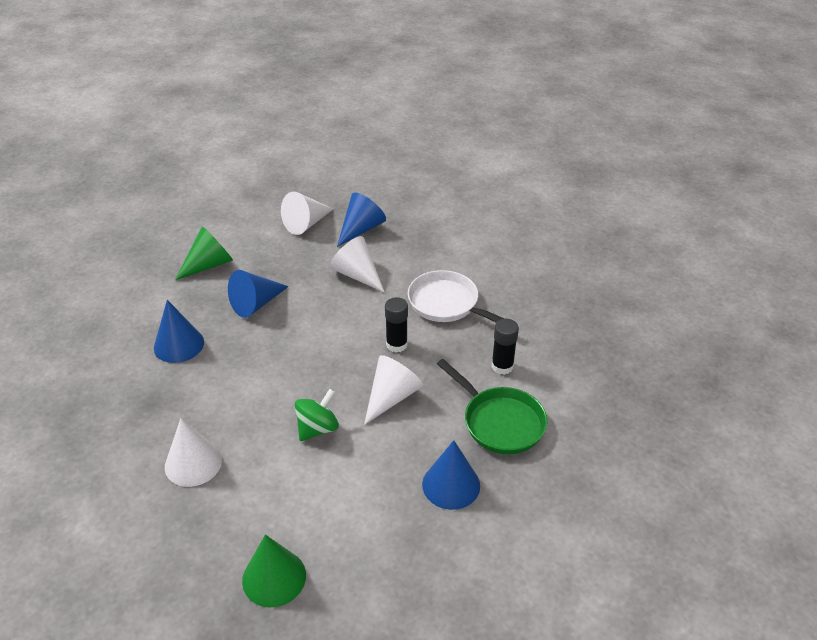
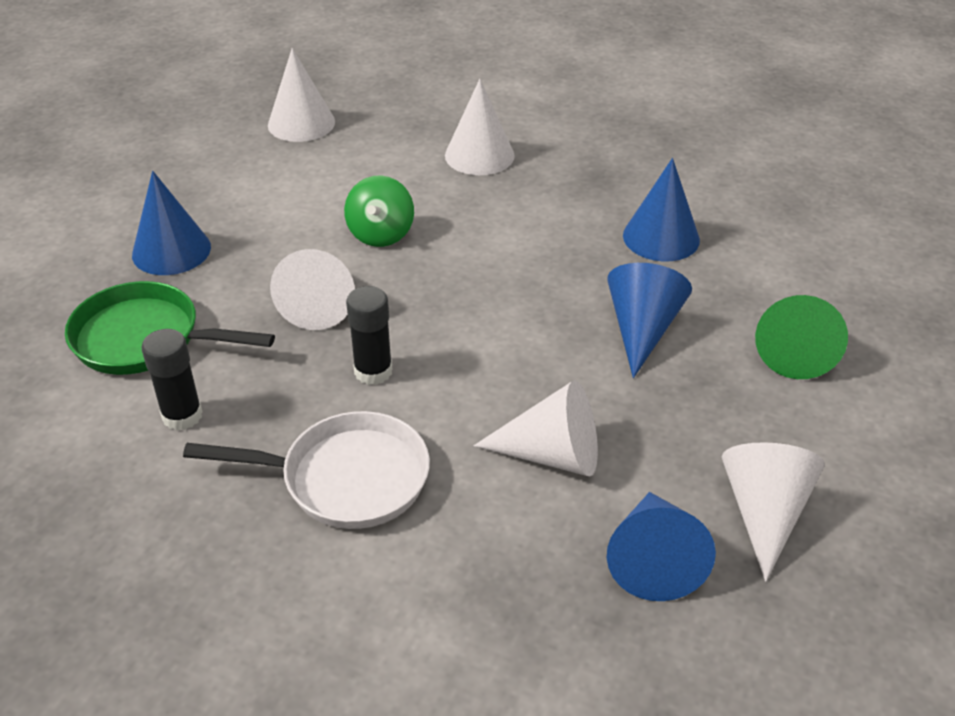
camera: 145 degrees right, 0 degrees up
green cone [242,534,306,608] -> white cone [268,48,335,142]

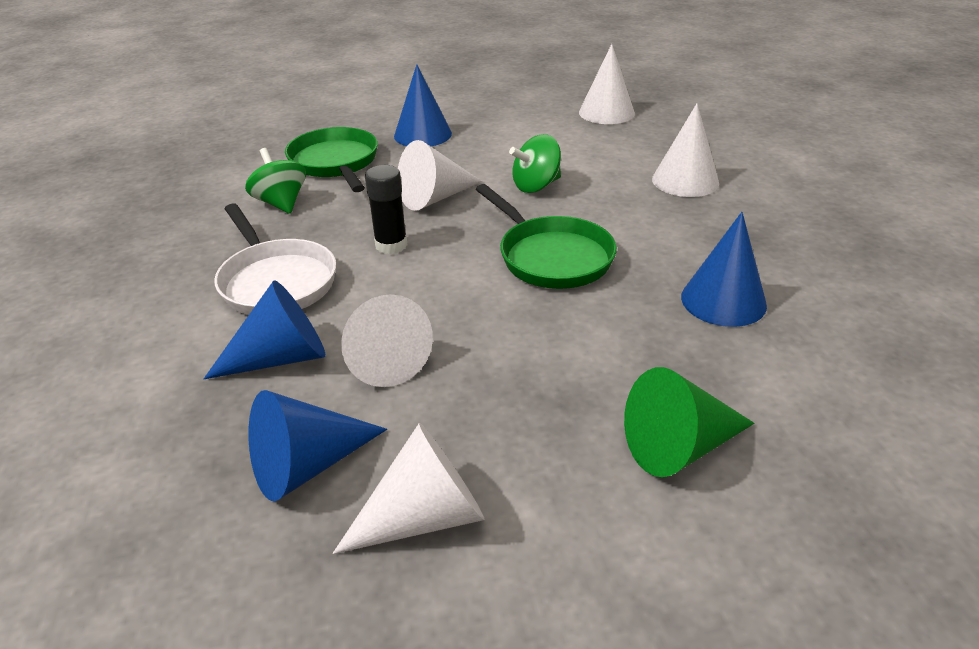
camera: 55 degrees right, 5 degrees down
black glue stick [141,329,203,430] -> green spinning top [245,148,306,214]
blue cone [607,263,692,378] -> blue cone moved to [204,280,325,379]
none -> green pan [476,184,617,289]

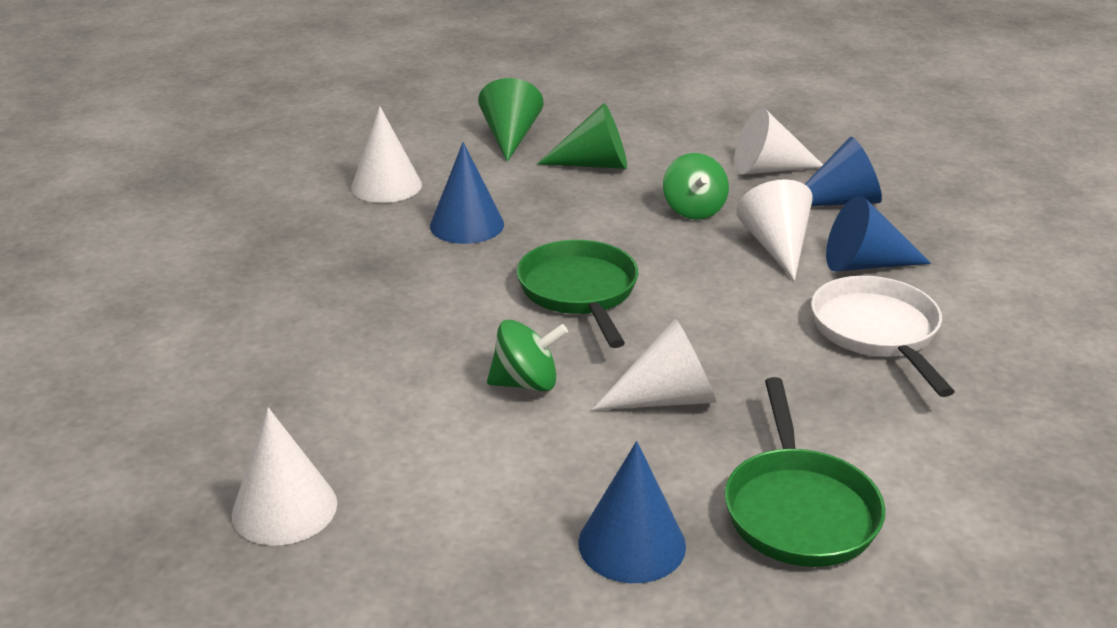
camera: 160 degrees left, 5 degrees down
green spinning top [245,148,306,214] -> green spinning top moved to [663,153,729,220]
black glue stick [365,165,408,254] -> none
white cone [652,104,719,197] -> white cone moved to [351,106,422,203]
none -> green cone [478,78,543,162]

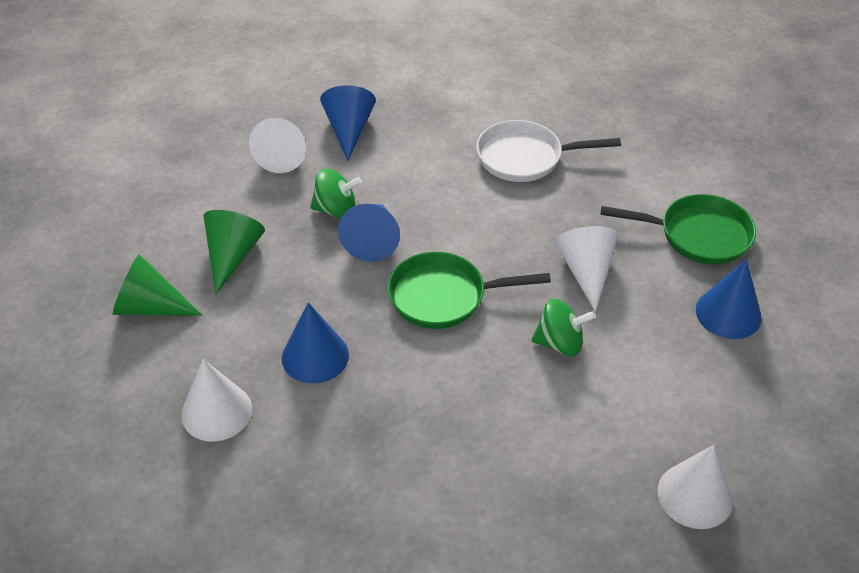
camera: 80 degrees left, 15 degrees up
green spinning top [487,320,568,391] -> green spinning top turned 90 degrees clockwise [532,299,596,356]
white cone [736,179,813,281] -> none
blue cone [826,196,931,272] -> blue cone moved to [338,204,400,262]

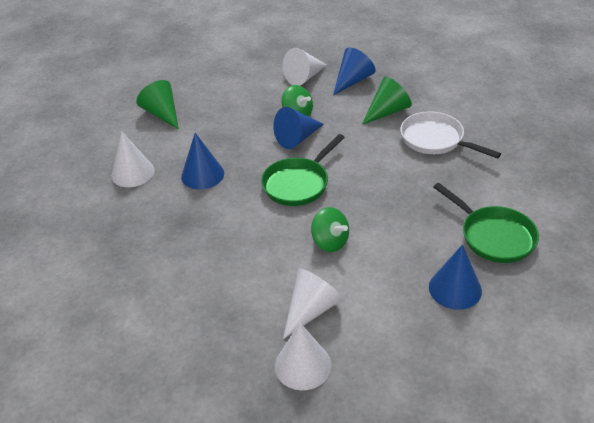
camera: 45 degrees right, 5 degrees down
green cone [203,210,265,294] -> green cone moved to [362,77,412,125]
green pan [388,252,551,329] -> green pan turned 90 degrees counterclockwise [261,134,345,206]
white cone [555,226,619,312] -> white cone moved to [283,268,343,339]

